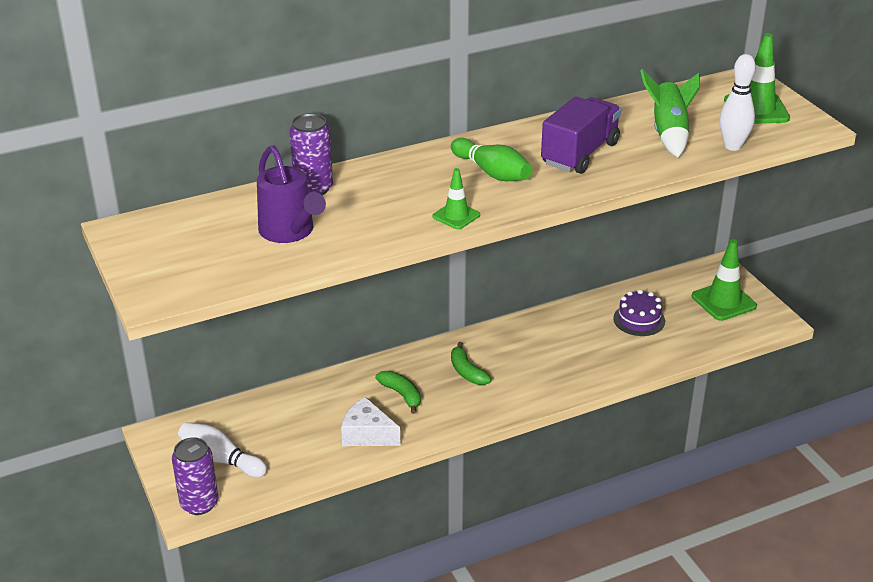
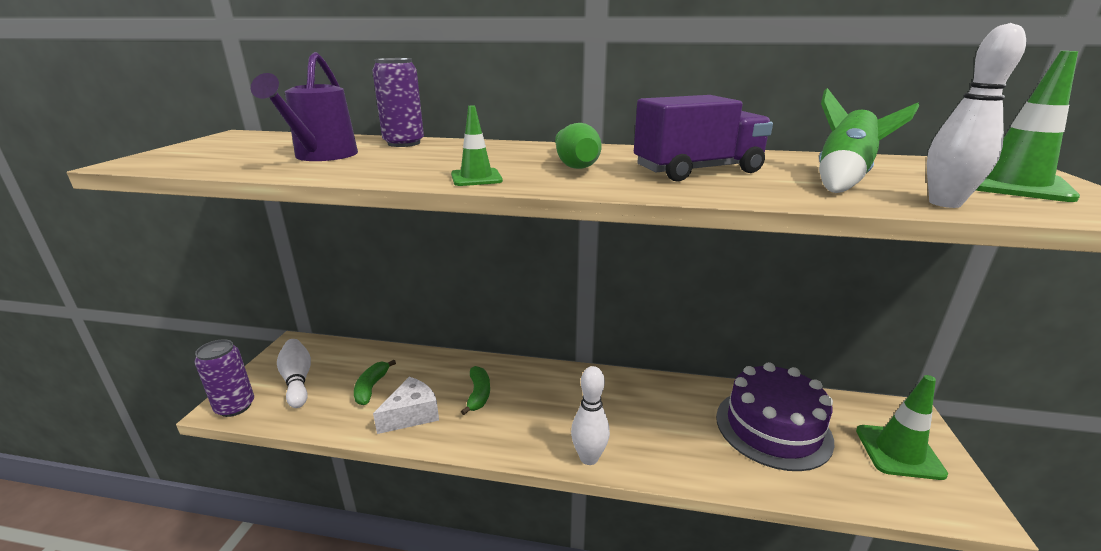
camera: 35 degrees right, 10 degrees down
white cheese [341,397,401,446] -> white cheese turned 75 degrees clockwise [373,377,439,434]
green banana [451,342,491,385] -> green banana moved to [354,360,396,405]
purple cake [613,290,665,336] -> purple cake [716,362,835,471], size x1.81
none -> white bowling pin [571,366,610,465]

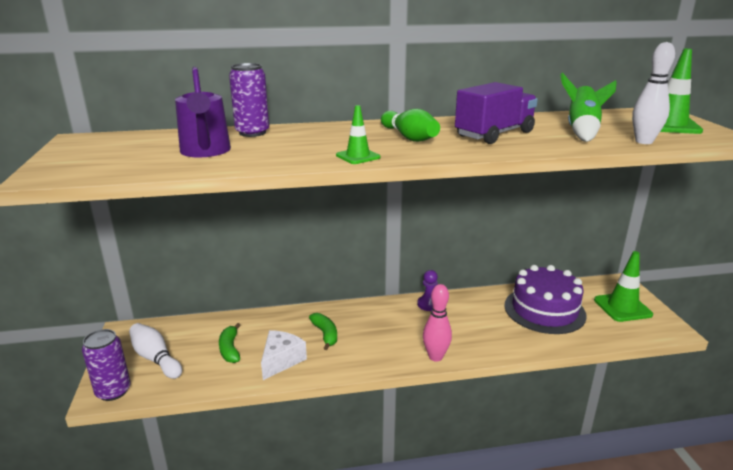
camera: 20 degrees left, 0 degrees up
white bowling pin [571,366,610,465] -> pink bowling pin [423,284,452,362]
none -> purple pawn [417,270,438,311]

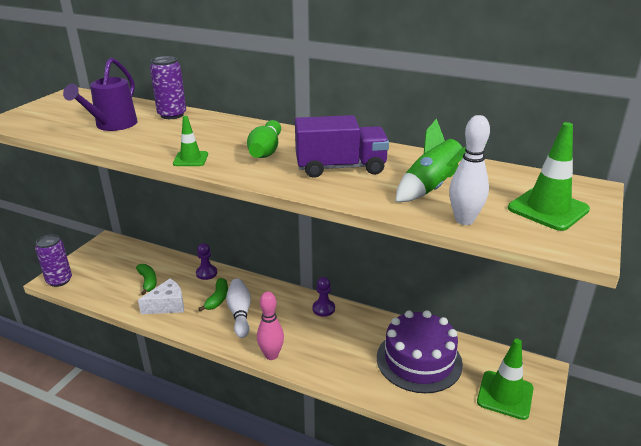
camera: 35 degrees right, 5 degrees up
white bowling pin [129,323,182,379] -> white bowling pin moved to [226,278,251,338]
green banana [219,323,241,363] -> green banana turned 135 degrees clockwise [136,264,157,295]
none -> purple pawn [196,243,217,280]

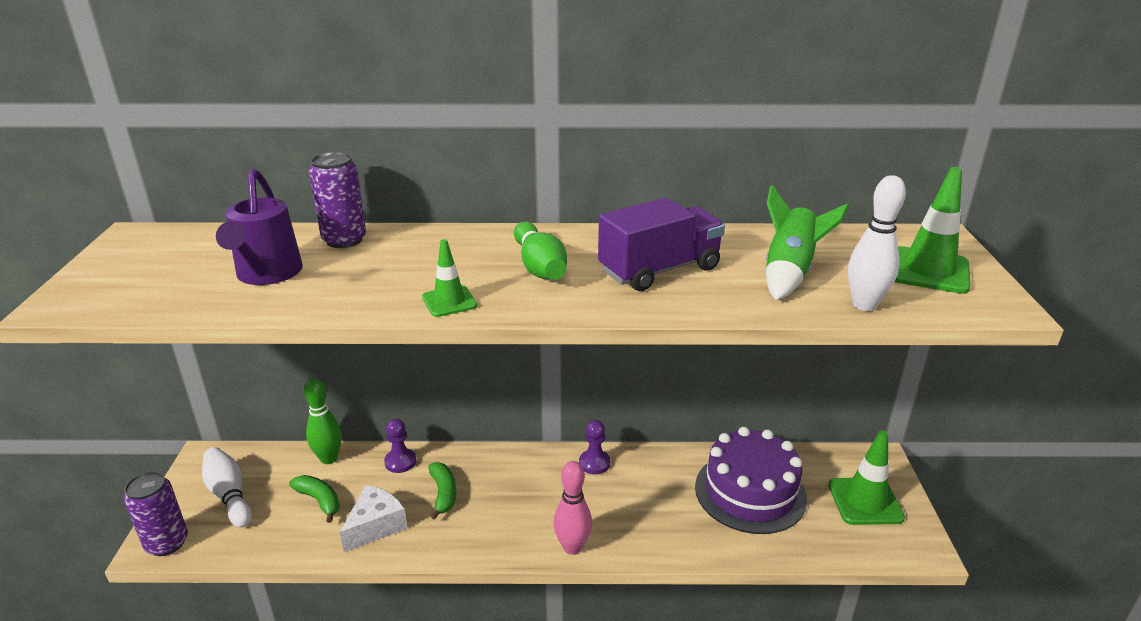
camera: 25 degrees left, 0 degrees up
white bowling pin [226,278,251,338] -> white bowling pin moved to [202,447,252,527]
none -> green bowling pin [304,378,342,464]

